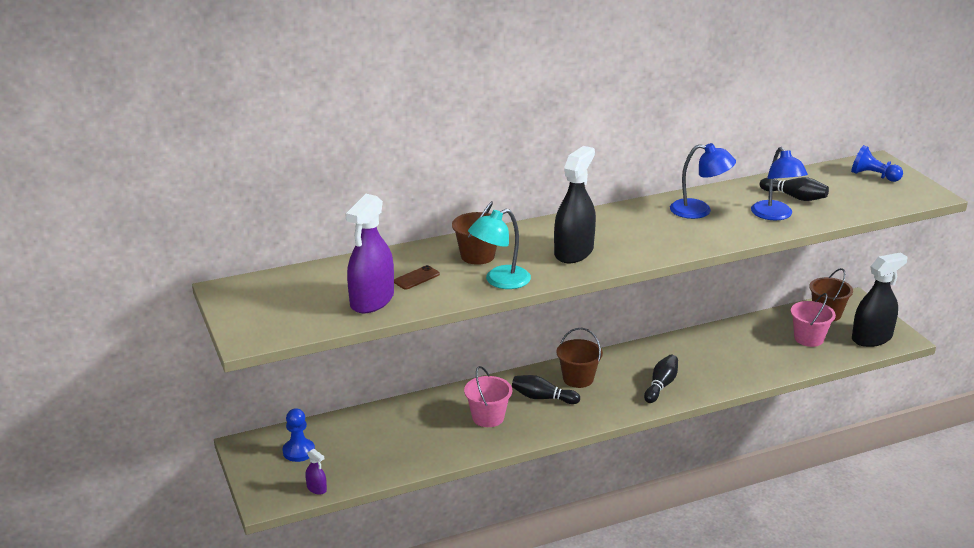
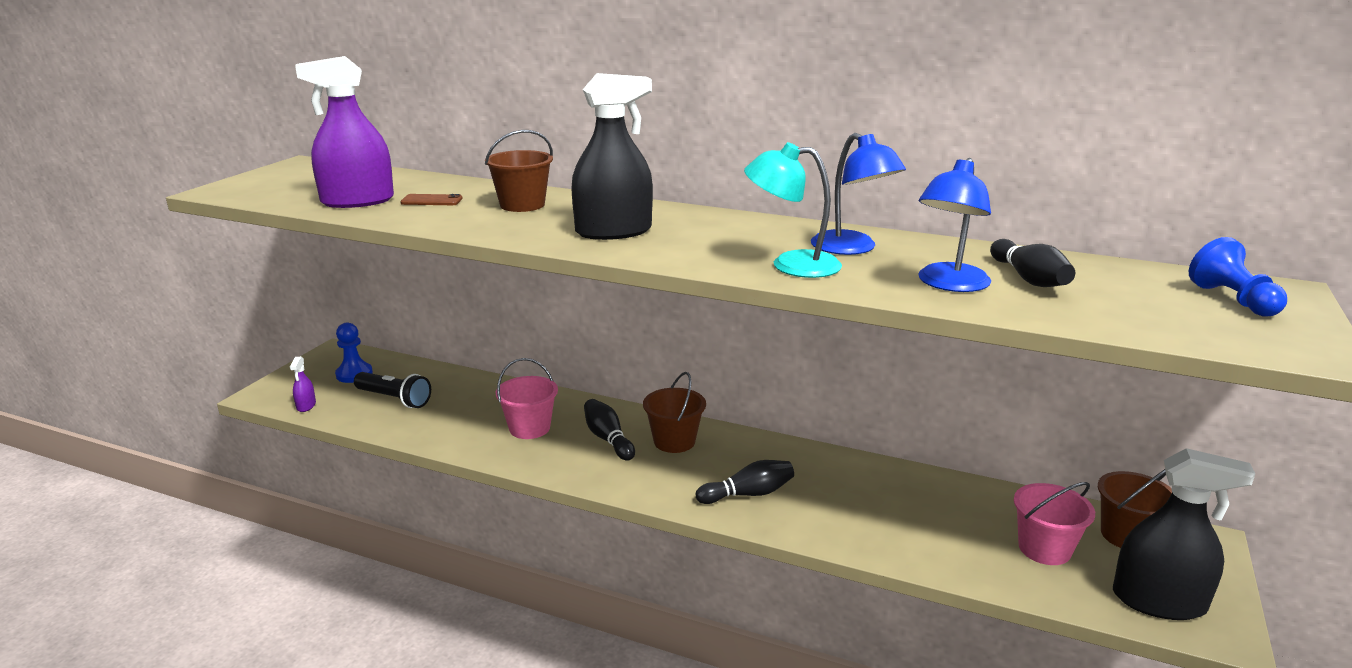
camera: 45 degrees right, 5 degrees down
turquoise lamp [468,209,531,289] -> turquoise lamp moved to [744,142,842,278]
none -> black flashlight [354,372,431,408]

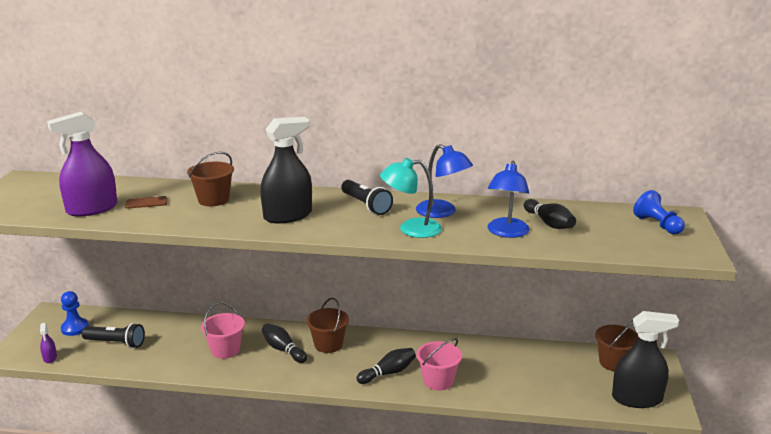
camera: 15 degrees left, 0 degrees up
pink bucket [1014,482,1095,565] -> pink bucket moved to [416,338,462,390]
none -> black flashlight [341,180,393,215]

